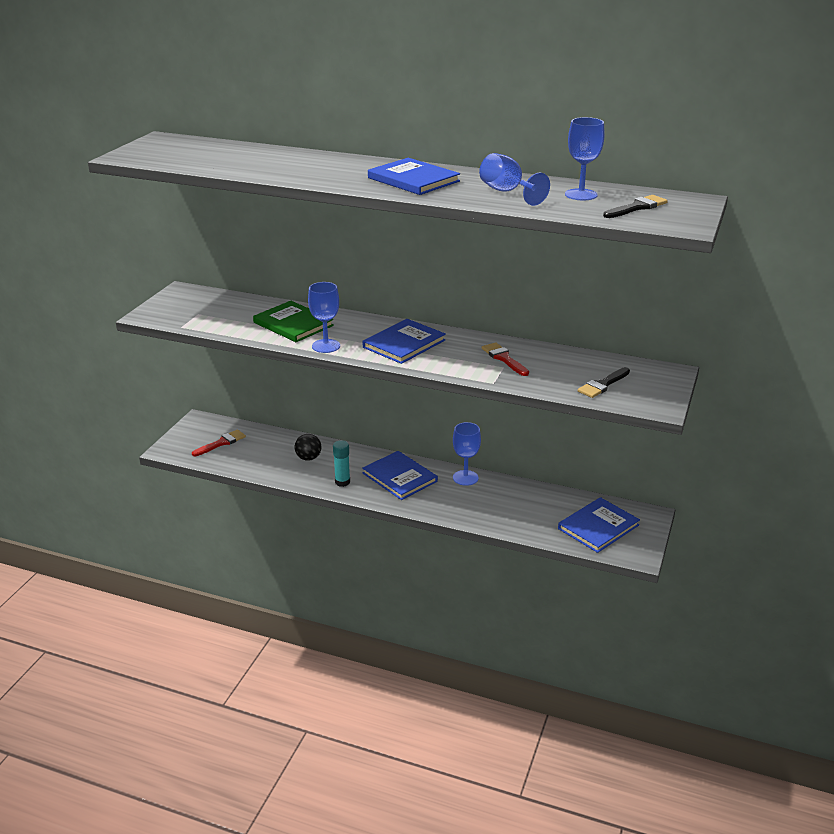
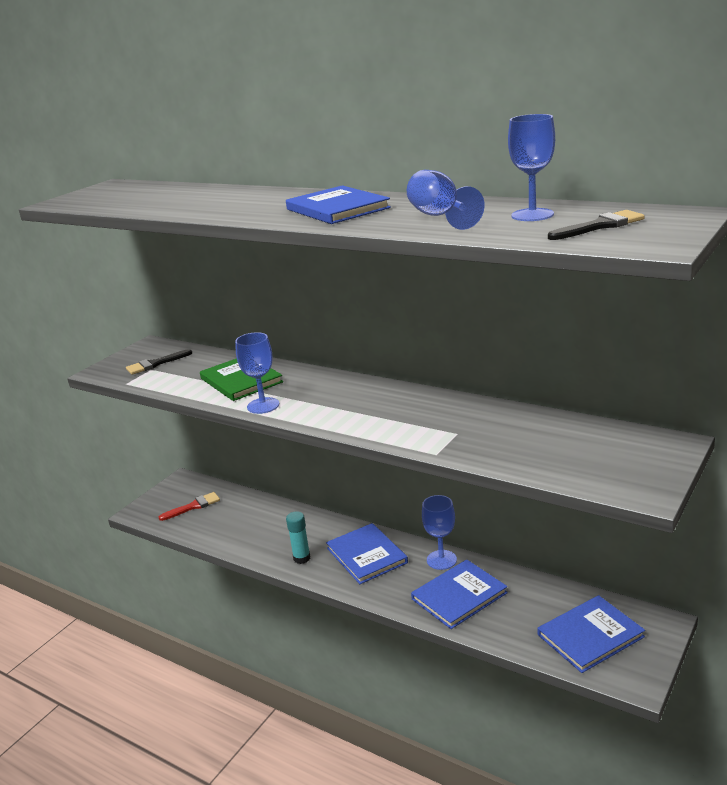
camera: 15 degrees right, 5 degrees down
black ball [295,434,321,461] -> none
blue book [363,319,446,364] -> blue book moved to [411,560,508,629]
red brush [482,342,529,376] -> none
black brush [578,367,630,398] -> black brush moved to [126,349,192,375]

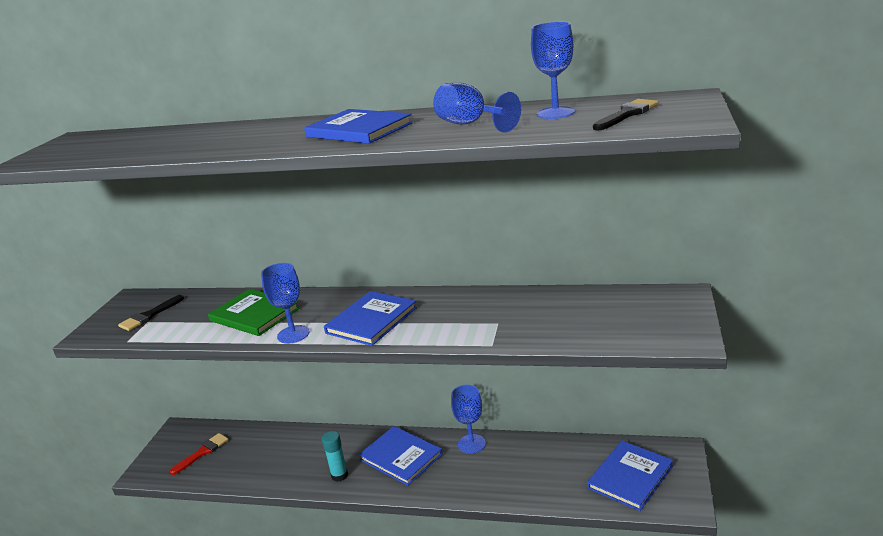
camera: 20 degrees left, 0 degrees up
blue book [411,560,508,629] -> blue book moved to [324,291,417,346]

